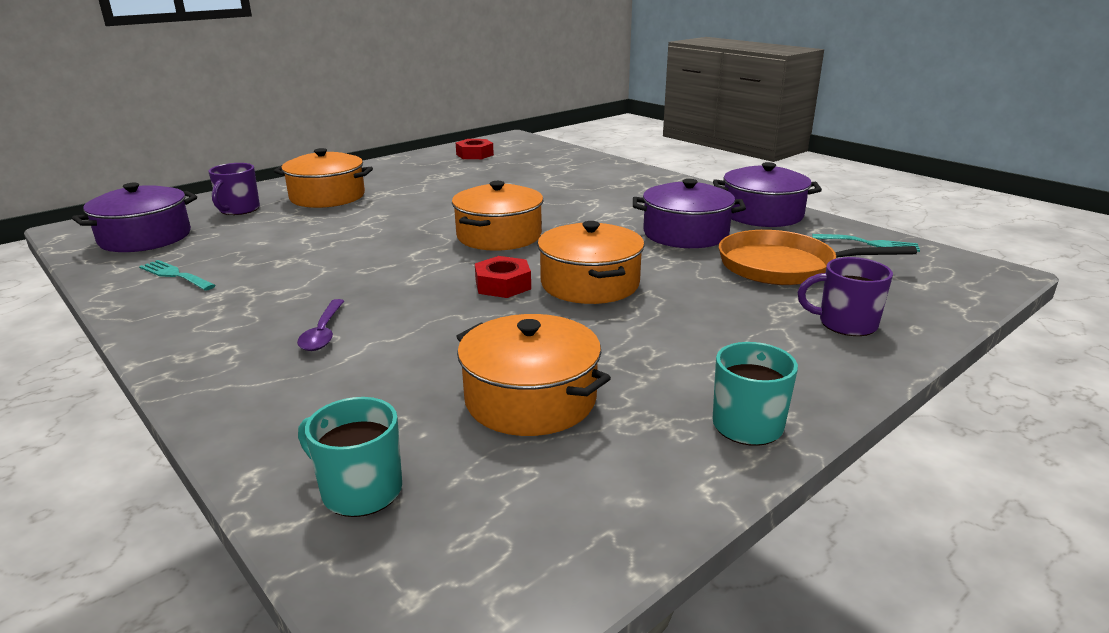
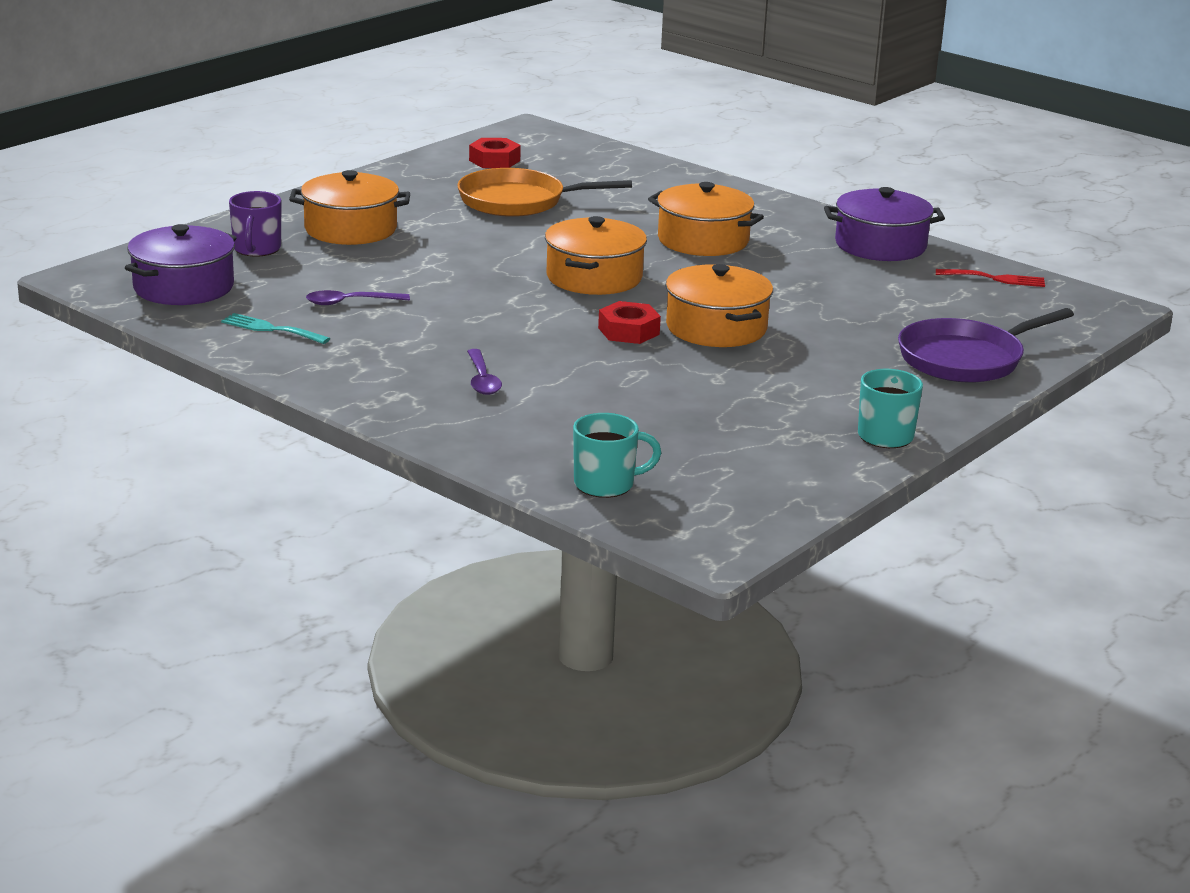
camera: 10 degrees left, 0 degrees up
turquoise mug [298,397,402,517] -> turquoise mug turned 150 degrees clockwise [573,413,661,498]
orange pot [456,314,611,436] -> orange pot moved to [648,182,764,256]
purple pot [633,179,746,248] -> none
orange pan [719,230,917,285] -> orange pan moved to [457,168,632,217]
purple mug [798,257,893,336] -> purple pan [898,308,1074,382]
turquoise fork [812,234,920,252] -> red fork [936,269,1045,287]
none -> purple spoon [306,290,410,305]

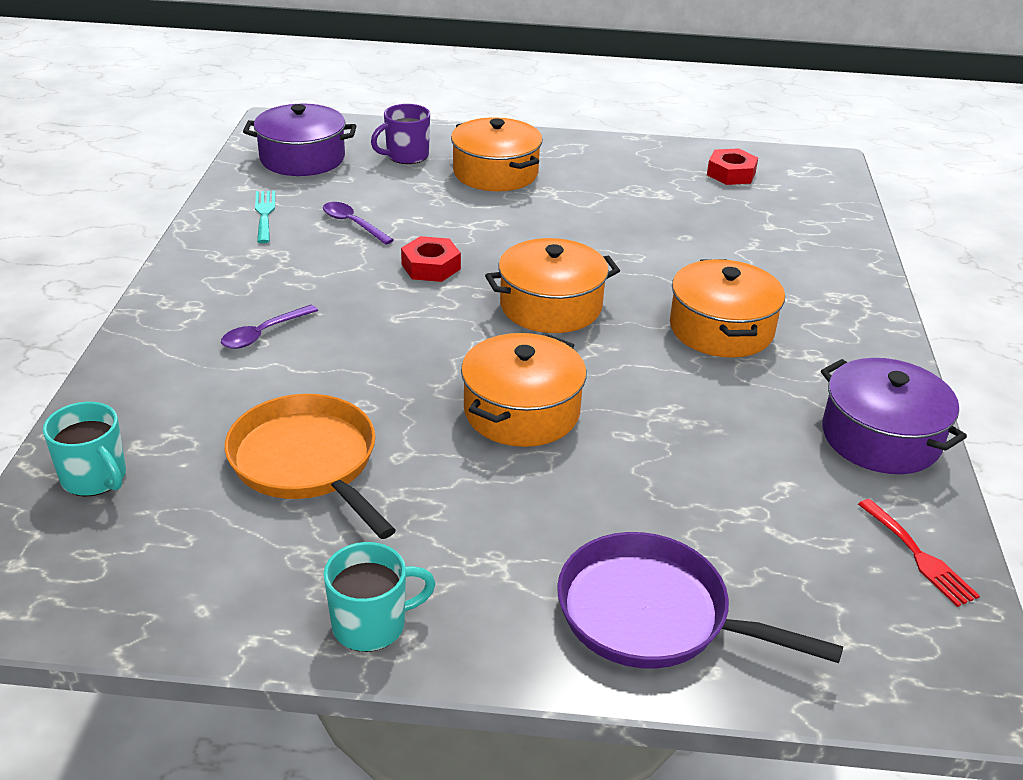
camera: 55 degrees right, 10 degrees up
orange pan [457,168,632,217] -> orange pan moved to [225,394,396,539]
red nut [598,301,661,344] -> red nut moved to [401,236,461,282]

